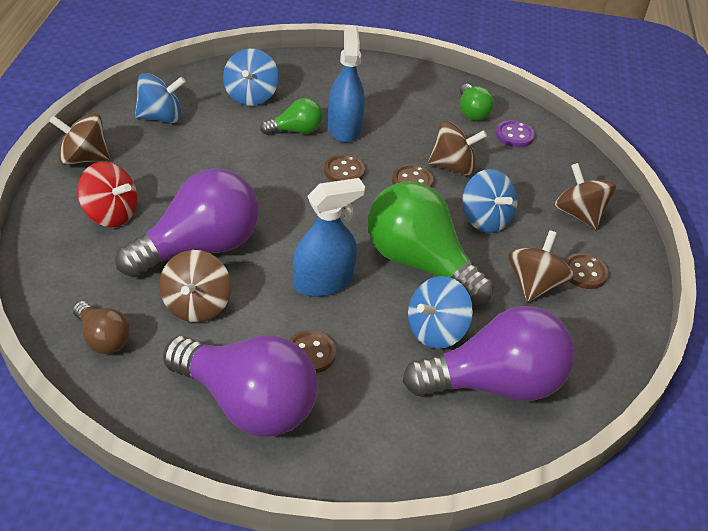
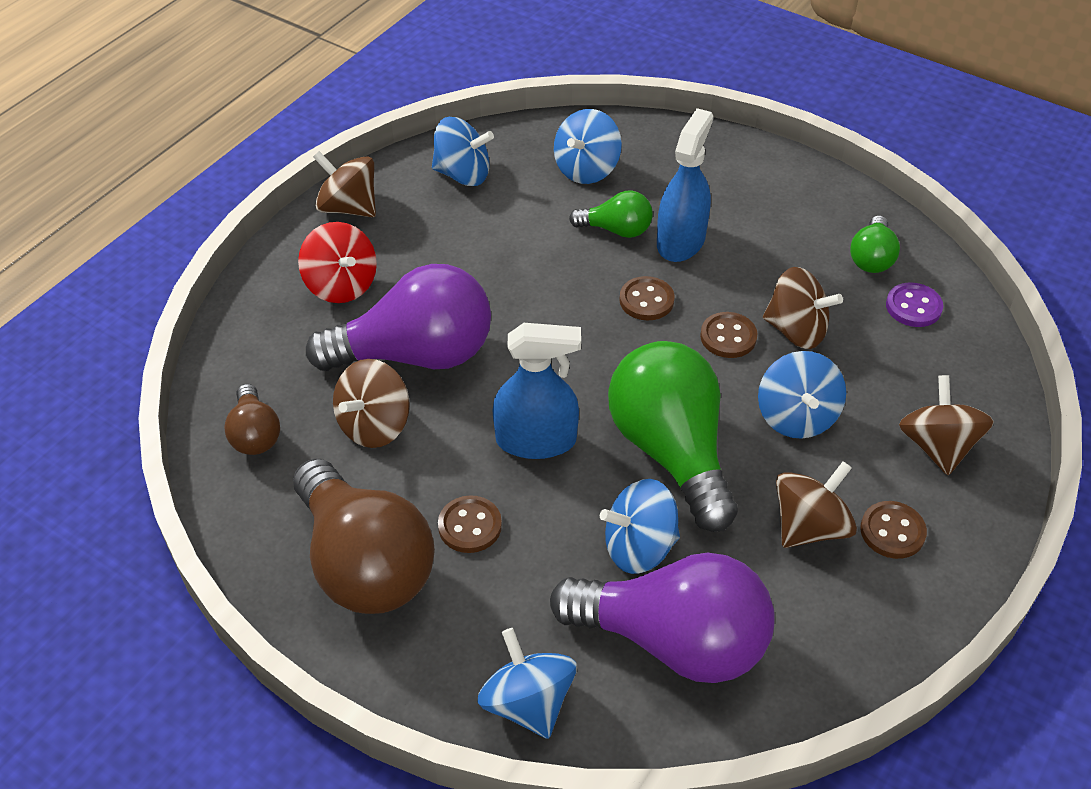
camera: 30 degrees right, 5 degrees up
purple light bulb [163,335,318,437] -> brown light bulb [293,458,435,614]
none -> blue spinning top [477,628,577,739]

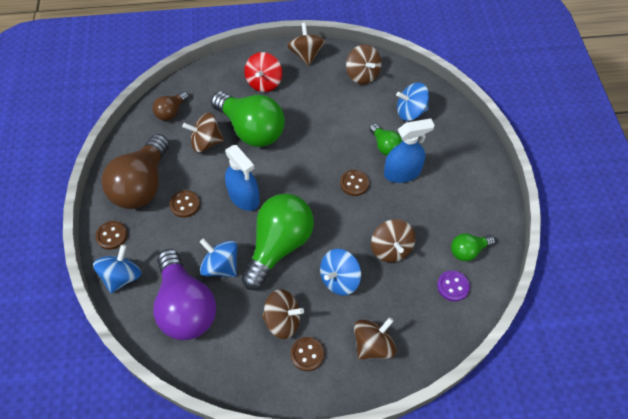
camera: 50 degrees right, 10 degrees up
purple light bulb [306,264,491,371] -> green light bulb [211,92,285,147]
blue spinning top [432,117,494,186] -> brown spinning top [346,44,381,84]
brown button [700,312,758,358] -> brown button moved to [95,221,127,250]

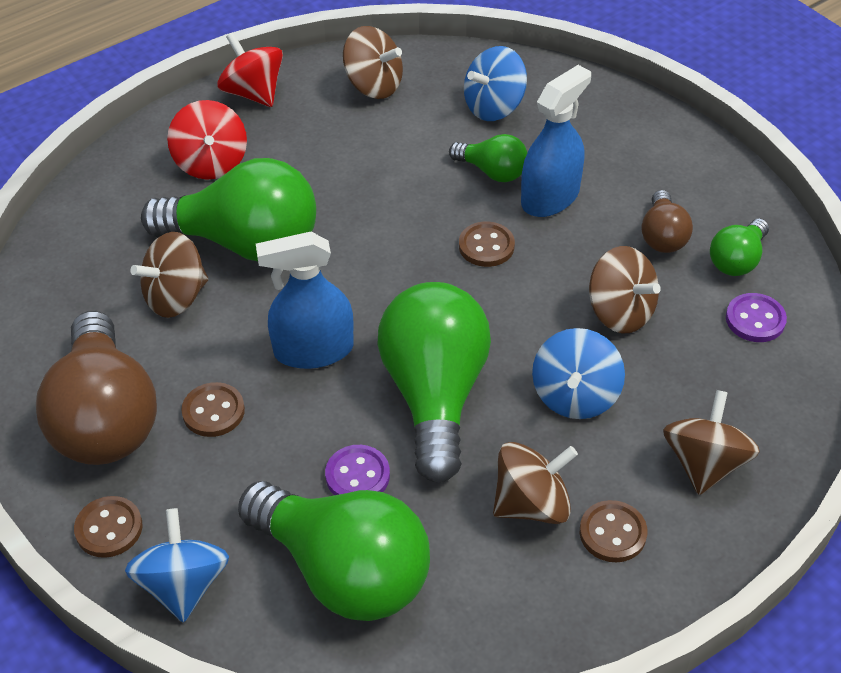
camera: 30 degrees left, 10 degrees down
brown light bulb [153,91,188,121] -> brown light bulb moved to [642,190,693,253]
purple light bulb [153,249,216,340] -> green light bulb [238,481,430,621]
blue spinning top [200,238,237,277] -> purple button [325,445,390,495]
blue spray bottle [225,145,260,211] -> blue spray bottle turned 150 degrees clockwise [256,232,354,369]
brown spinning top [287,23,325,66] -> red spinning top [217,33,283,107]

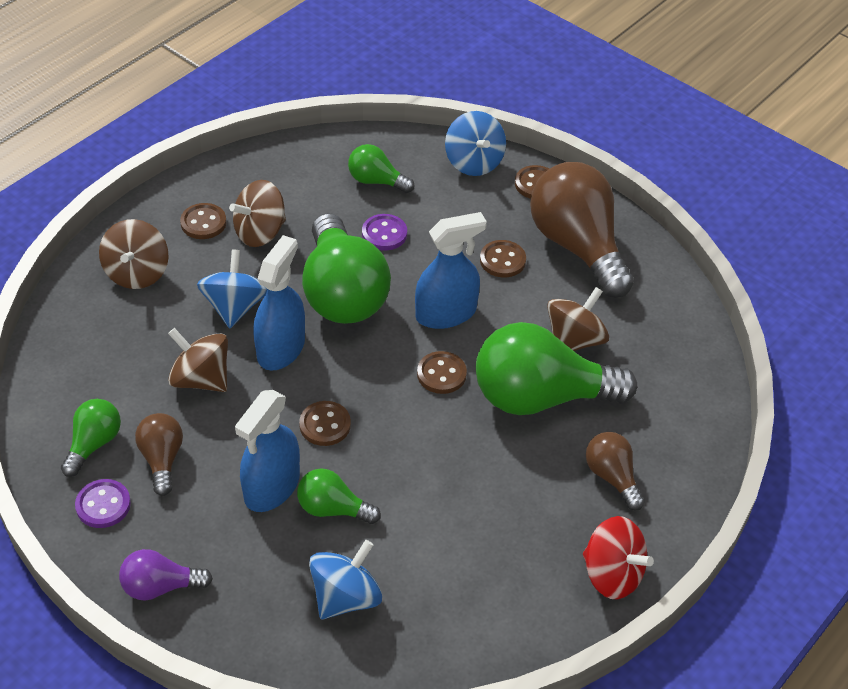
camera: 165 degrees right, 0 degrees up
red spinning top [167,100,247,180] -> brown light bulb [586,432,645,511]
green light bulb [238,481,430,621] -> green light bulb [348,144,414,193], size x0.49
brown spinning top [343,26,403,99] -> none
purple button [726,293,787,342] -> purple button moved to [75,479,131,528]
none -> purple light bulb [119,549,213,601]
none -> blue spray bottle [253,235,305,371]
none -> brown button [417,351,467,394]

